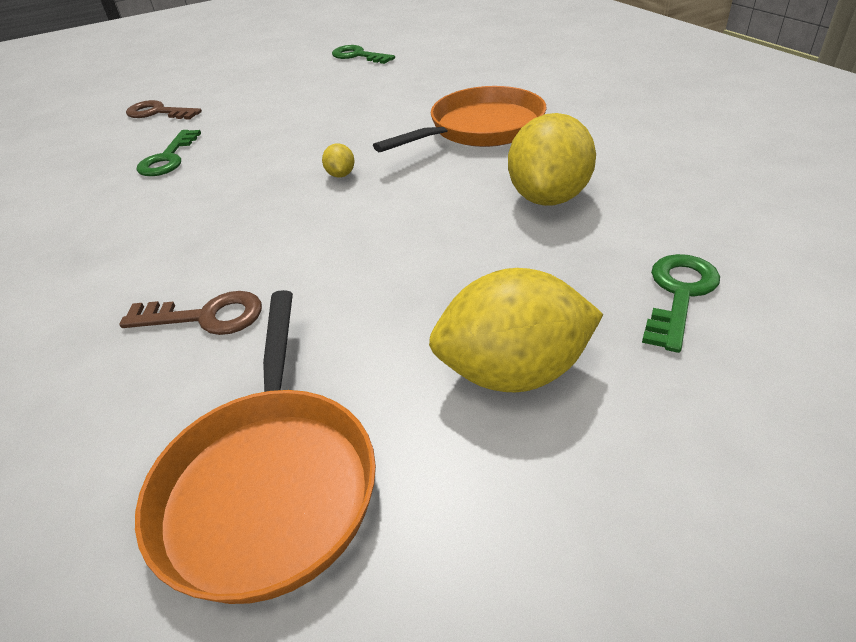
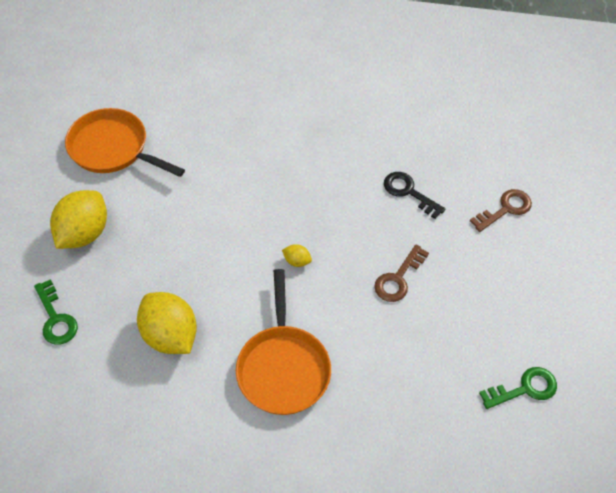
camera: 120 degrees right, 15 degrees up
brown key [120,291,262,335] -> brown key moved to [374,245,429,302]
green key [137,130,201,176] -> black key [384,172,445,219]

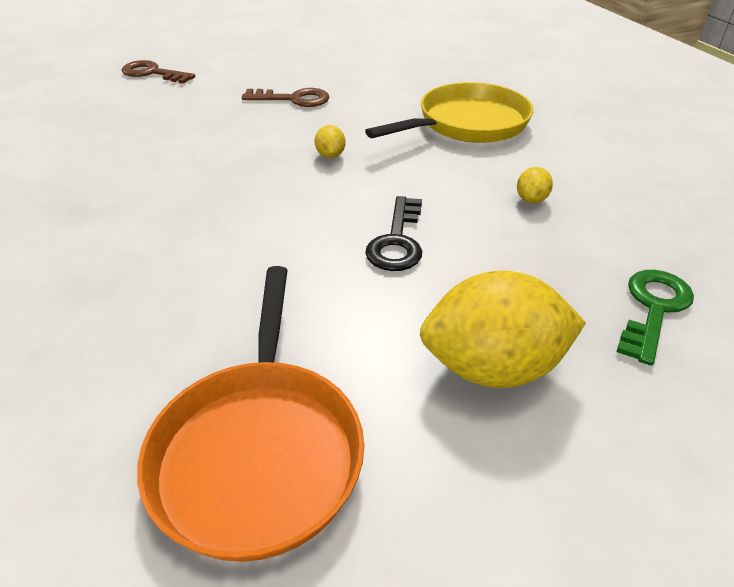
camera: 120 degrees left, 15 degrees down
yellow lemon [137,292,197,354] -> yellow lemon [517,167,553,203], size x0.43
orange pan [236,269,331,415] -> yellow pan [365,82,534,143]
black key [384,172,445,219] -> black key moved to [365,196,422,271]
green key [479,367,557,409] -> none

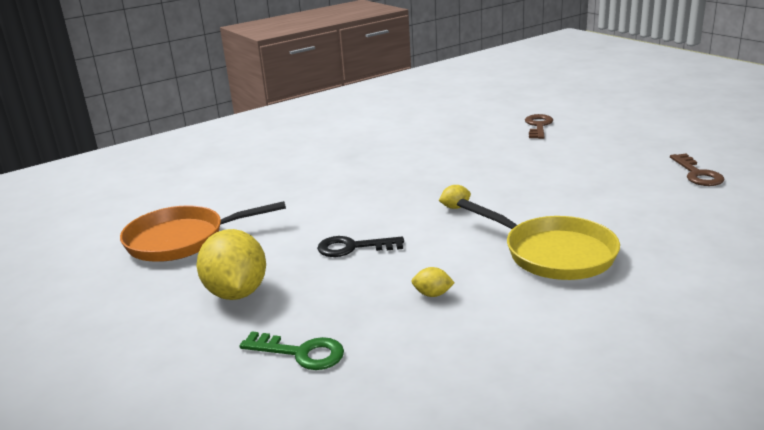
camera: 80 degrees right, 15 degrees down
brown key [242,88,329,107] -> brown key moved to [670,153,724,186]

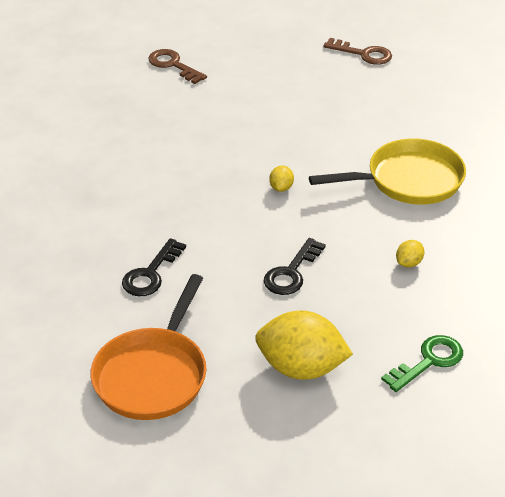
camera: 60 degrees left, 15 degrees up
none -> black key [122,238,186,296]

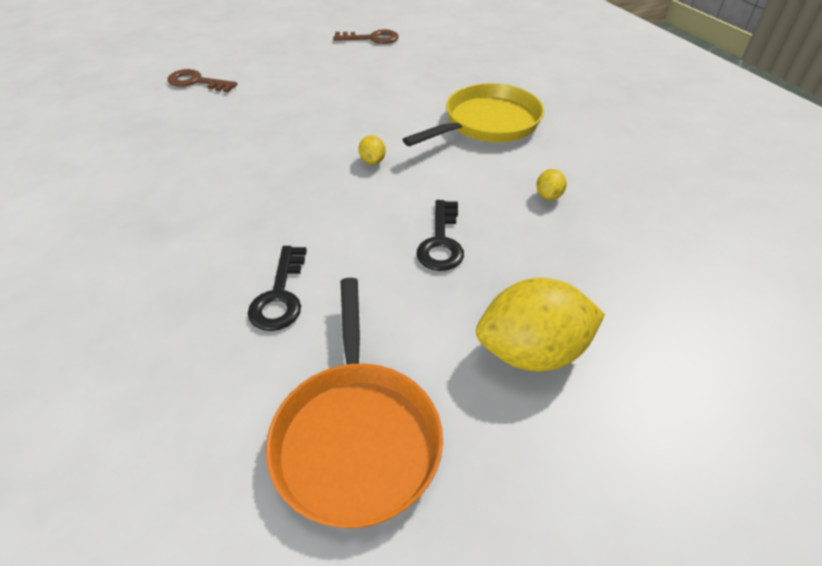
camera: 25 degrees left, 5 degrees up
green key [381,335,463,392] -> none

